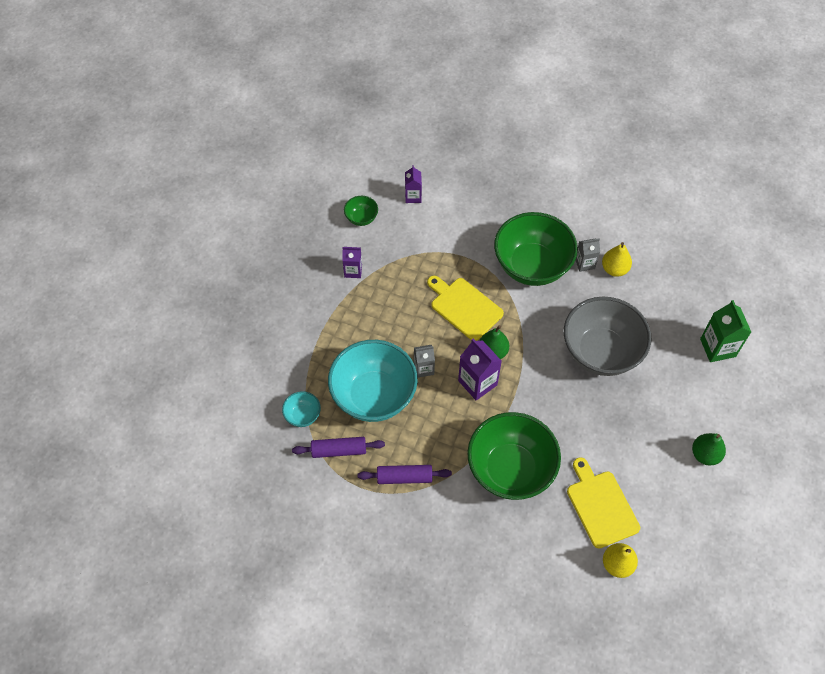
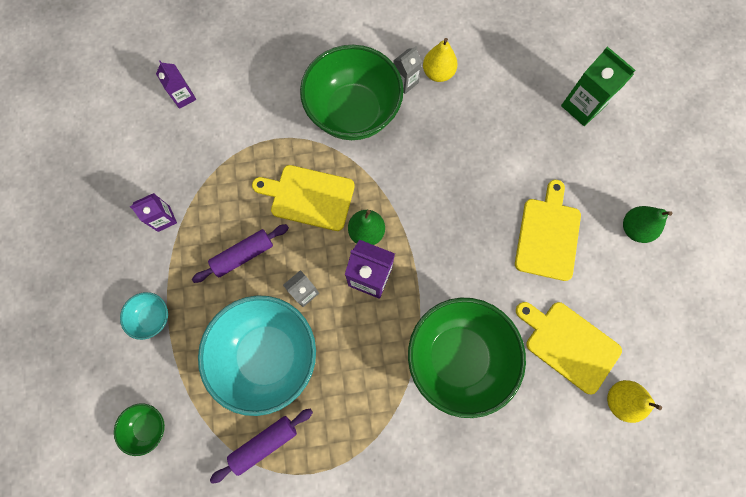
camera: 30 degrees left, 15 degrees up
turquoise bowl [282,391,321,427] -> turquoise bowl moved to [120,292,168,340]
green bowl [344,196,378,226] -> green bowl moved to [114,403,165,456]
purple rolling pin [358,465,452,484] -> purple rolling pin moved to [192,224,289,283]
grey bowl [564,297,651,376] -> none
none -> yellow cutting board [515,180,581,281]

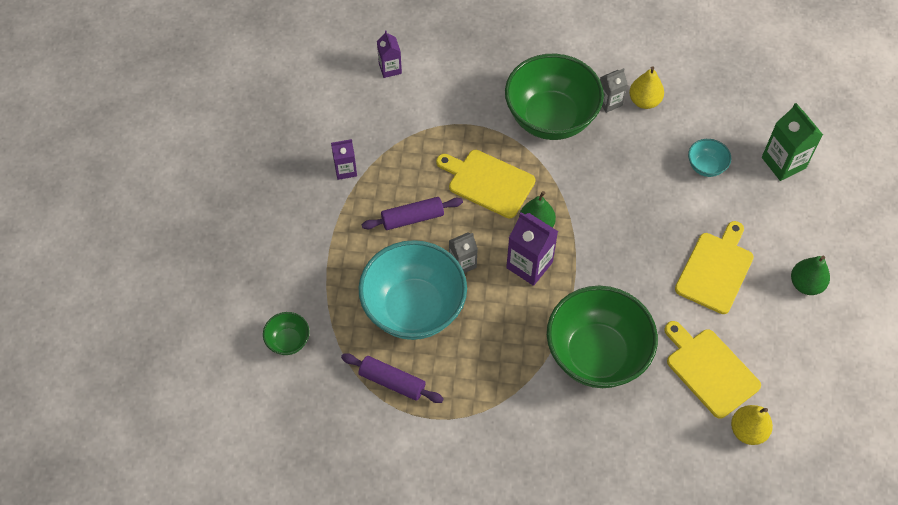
camera: 15 degrees right, 15 degrees down
turquoise bowl [120,292,168,340] -> turquoise bowl moved to [688,139,731,177]
purple rolling pin [210,409,313,484] -> purple rolling pin turned 45 degrees clockwise [341,353,444,403]

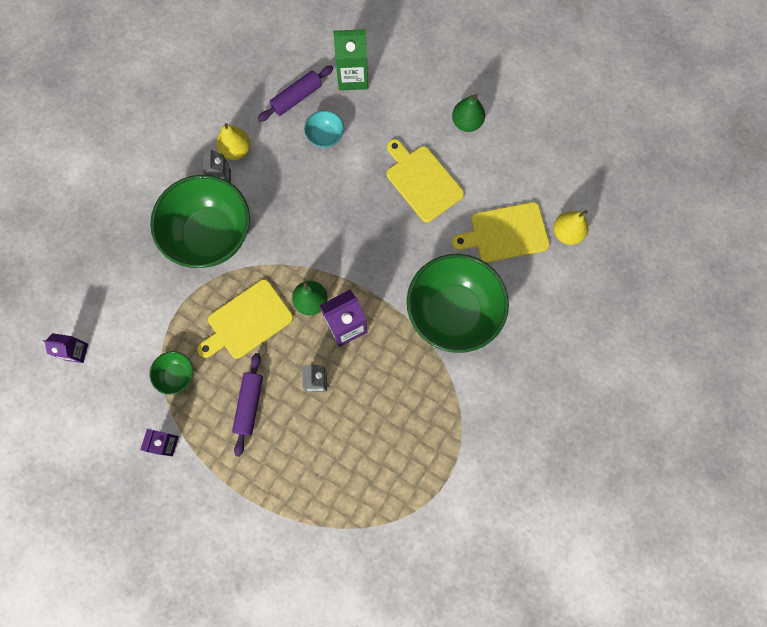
camera: 65 degrees left, 15 degrees up
green bowl [263,312,310,355] -> green bowl moved to [150,351,193,395]
purple rolling pin [341,353,444,403] -> purple rolling pin moved to [258,66,333,122]
turquoise bowl [358,240,467,340] -> none

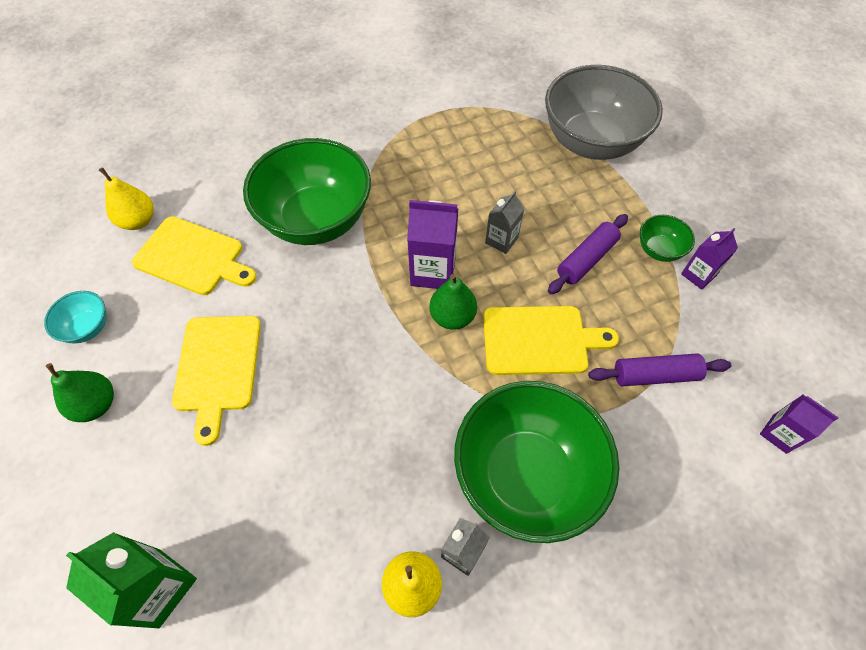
camera: 145 degrees left, 15 degrees down
green bowl [150,351,193,395] -> green bowl moved to [640,215,695,262]
purple rolling pin [258,66,333,122] -> purple rolling pin moved to [588,353,731,386]
turquoise bowl [304,110,344,148] -> turquoise bowl moved to [44,291,107,343]
none -> grey bowl [545,65,663,160]

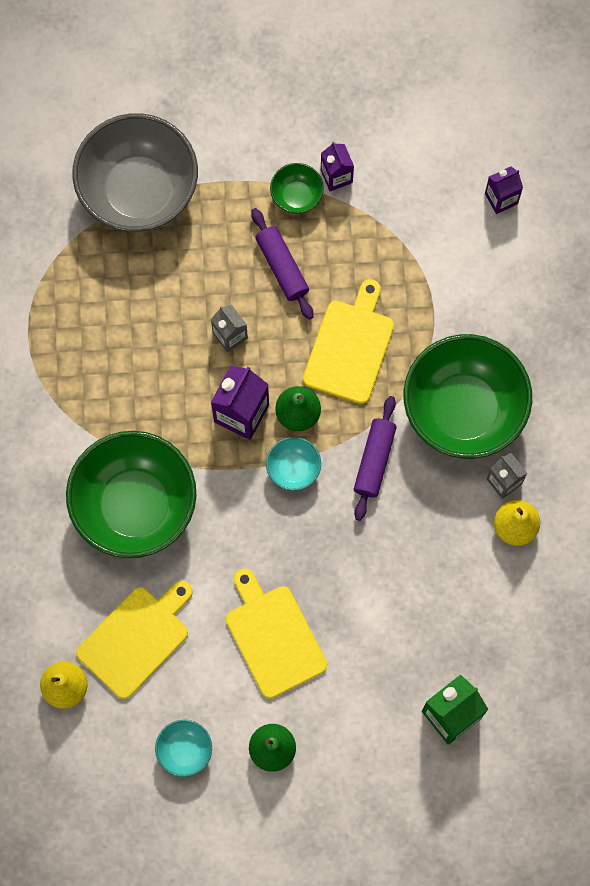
camera: 70 degrees left, 15 degrees up
yellow cutting board [172,316,261,446] -> yellow cutting board turned 135 degrees counterclockwise [226,569,327,699]
purple rolling pin [588,353,731,386] -> purple rolling pin moved to [354,396,397,521]
none -> turquoise bowl [266,437,321,491]

